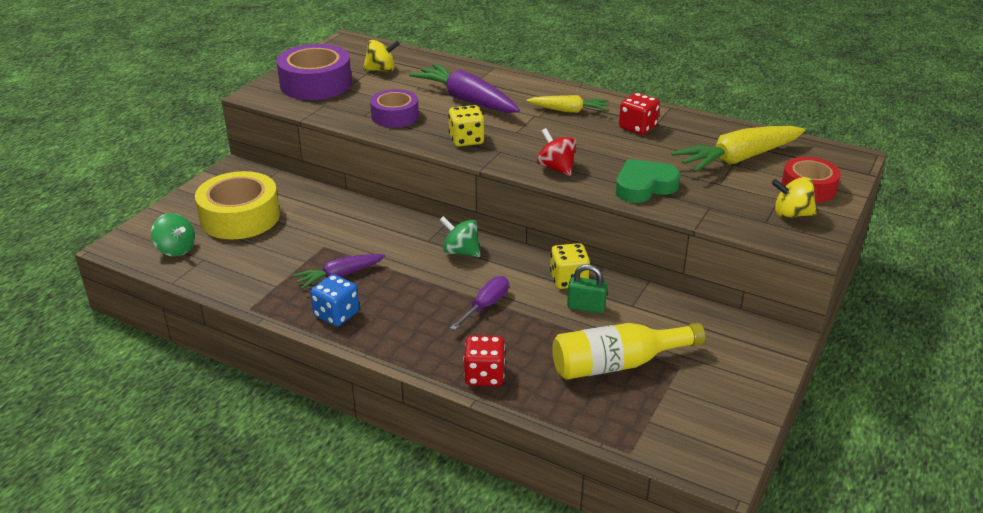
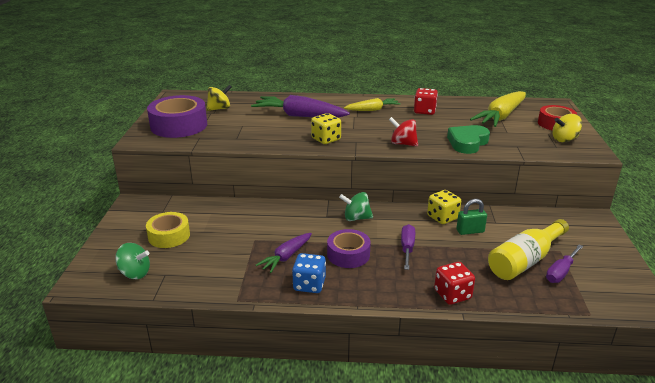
camera: 25 degrees left, 5 degrees down
yellow tape [195,171,280,240] -> yellow tape [146,212,190,248], size x0.63
purple tape [370,89,419,128] -> purple tape moved to [327,229,371,268]
none -> purple screwdriver [546,245,583,283]

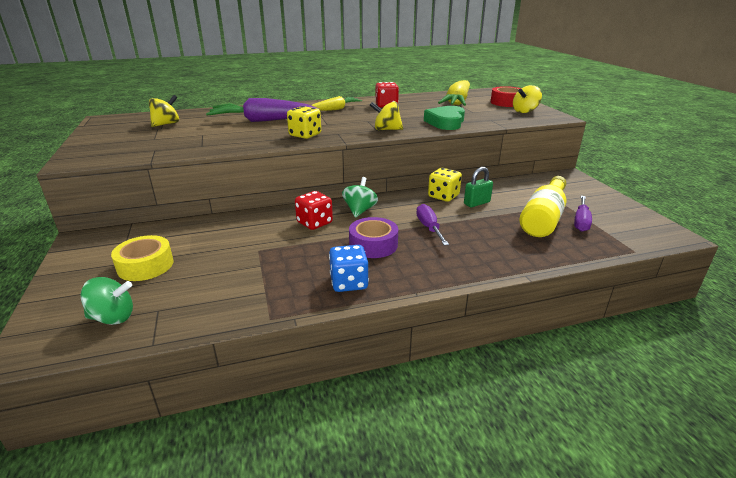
camera: 20 degrees left, 0 degrees up
purple tape [147,95,207,138] -> none
purple carrot [256,233,312,273] -> none
green spinning top [339,192,373,221] -> green spinning top turned 120 degrees clockwise [342,177,378,218]
red spinning top [389,117,418,147] -> yellow spinning top [370,102,403,130]
red dice [434,262,475,305] -> red dice moved to [295,191,333,230]

